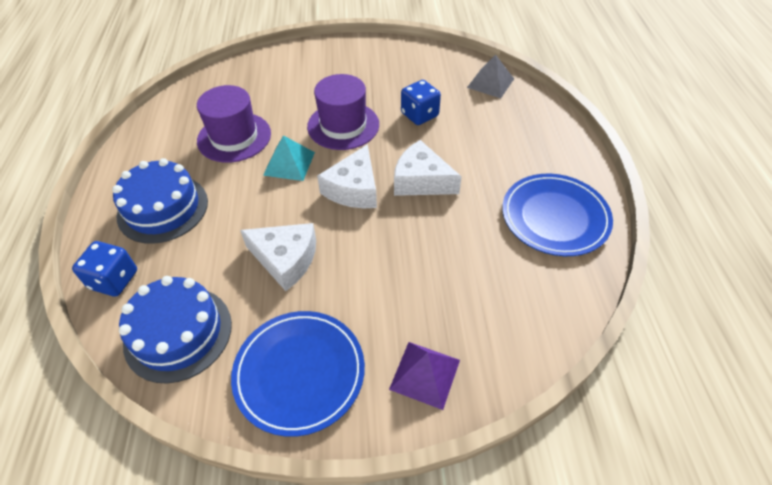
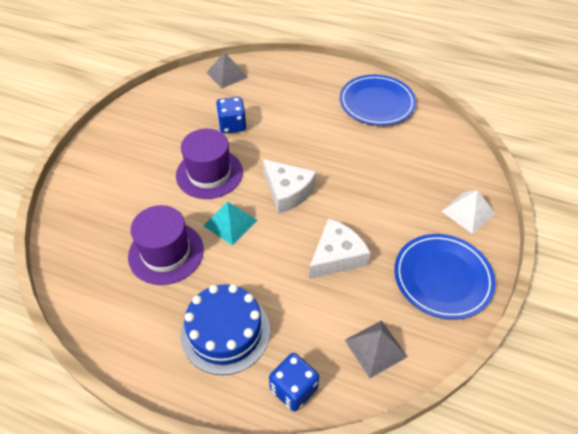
camera: 65 degrees left, 0 degrees up
blue cake [119,276,232,383] -> grey pyramid [345,320,408,378]
purple pyramid [389,342,460,410] -> white pyramid [441,190,495,234]
white cheese [394,140,462,196] -> none

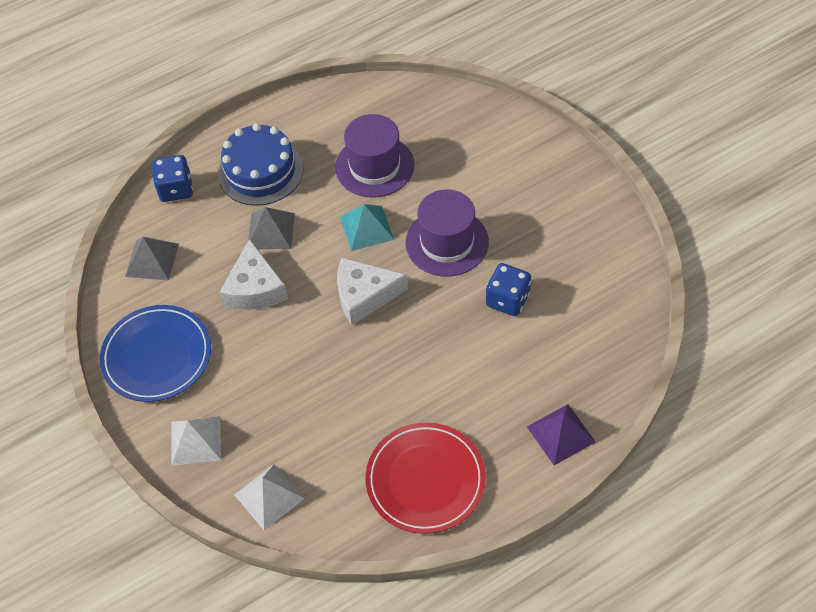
camera: 130 degrees right, 5 degrees up
grey pyramid [206,52,248,89] -> grey pyramid moved to [248,207,295,249]
blue plate [340,75,416,126] -> red plate [366,422,486,534]
none -> white pyramid [234,464,305,530]
none -> purple pyramid [527,404,596,465]

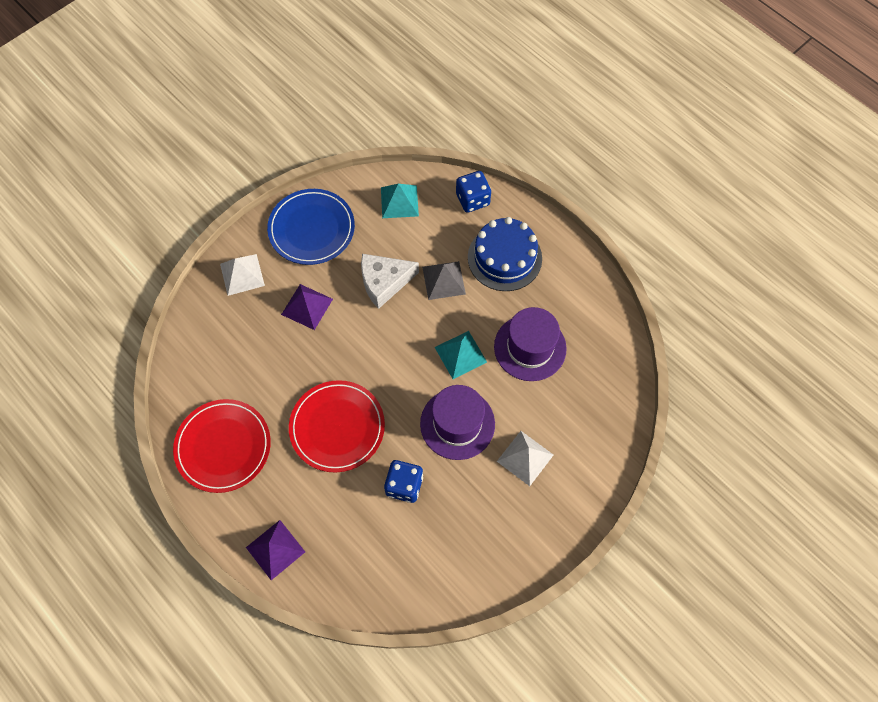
camera: 75 degrees right, 10 degrees up
grey pyramid [125,237,179,281] -> turquoise pyramid [381,184,419,218]
white pyramid [234,464,305,530] -> white pyramid moved to [497,431,553,486]
white cheese [337,258,408,325] -> none
none -> purple pyramid [281,284,333,330]
none -> red plate [289,380,385,473]

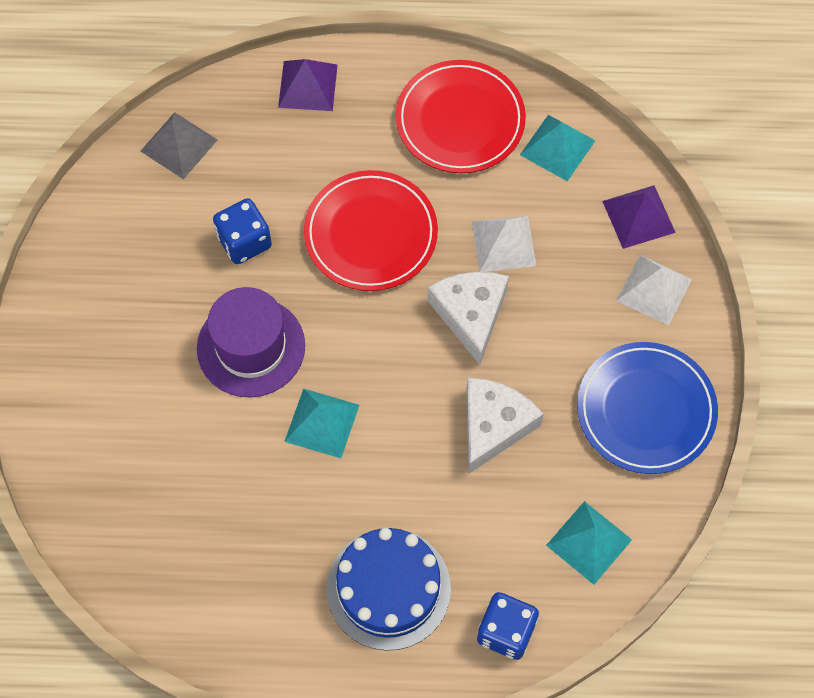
camera: 135 degrees right, 0 degrees up
purple pyramid [281,284,333,330] -> purple pyramid moved to [602,186,676,249]
grey pyramid [422,261,466,300] -> grey pyramid moved to [140,112,217,179]
purple hat [494,307,567,381] -> none
white pyramid [497,431,553,486] -> white pyramid moved to [472,216,536,272]
none -> white cheese [428,272,509,365]
none -> turquoise pyramid [520,115,596,181]

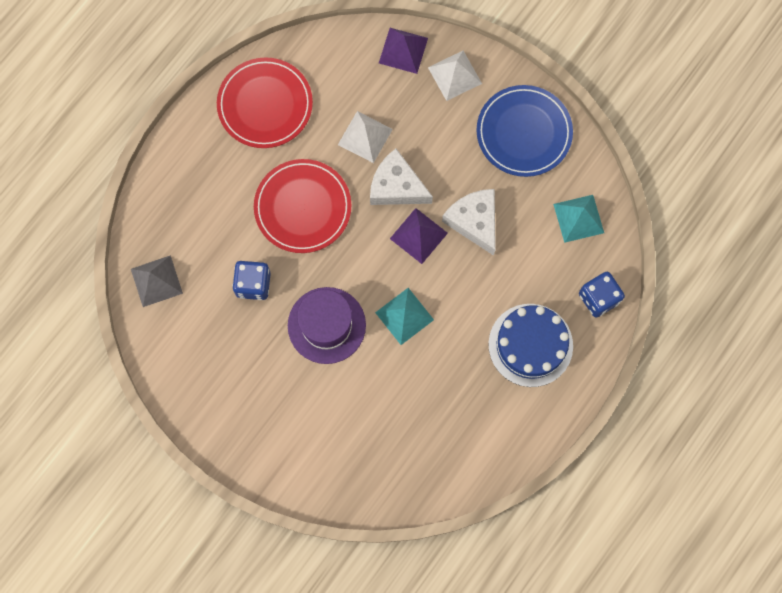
camera: 55 degrees left, 10 degrees up
purple pyramid [278,59,338,111] -> purple pyramid moved to [390,208,448,264]
turquoise pyramid [520,115,596,181] -> none

